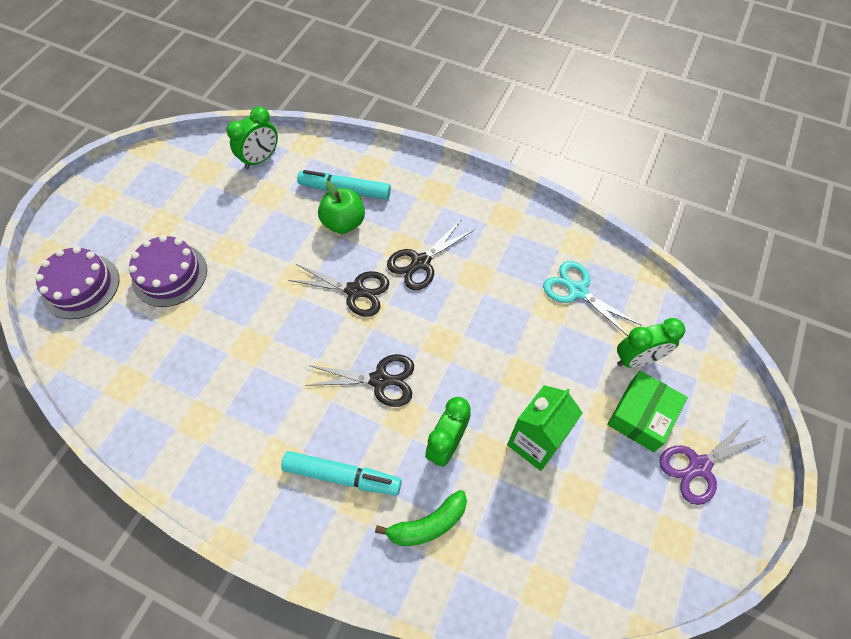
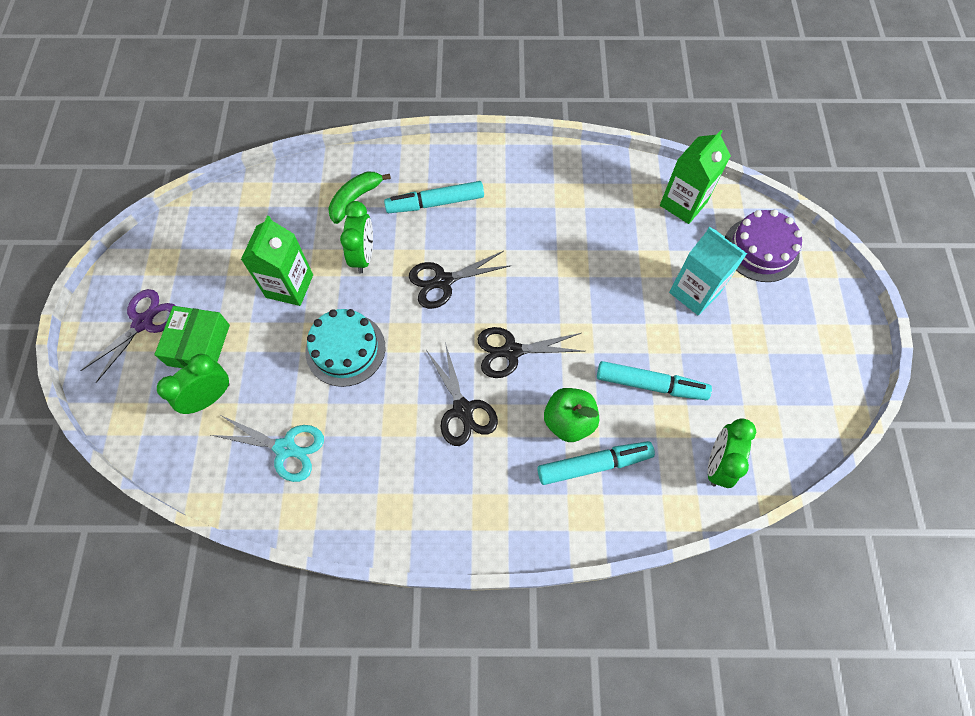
camera: 155 degrees right, 5 degrees up
purple cake [129,235,207,307] -> turquoise carton [669,227,747,315]
black scissors [387,219,475,290] -> black scissors turned 135 degrees clockwise [426,342,498,446]
none -> turquoise cake [305,309,385,387]
none -> turquoise marker [597,361,712,400]
none -> green carton [660,130,731,224]

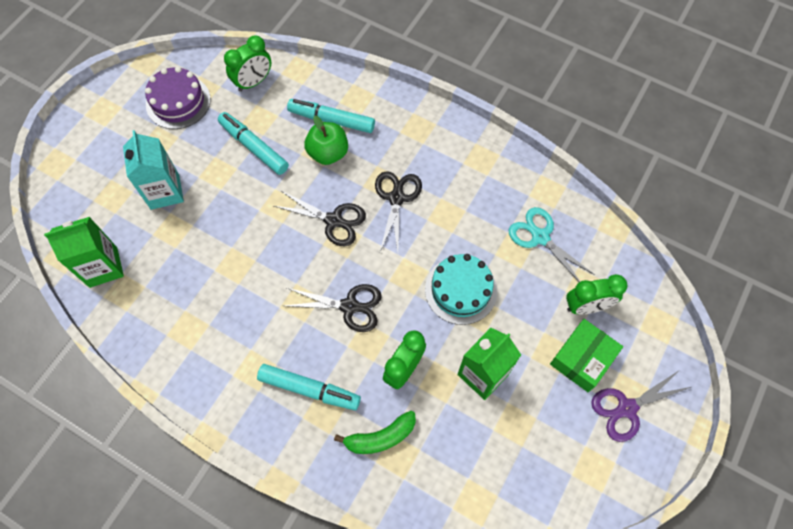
camera: 150 degrees left, 0 degrees up
purple cake [726,209,802,282] -> purple cake moved to [145,66,211,129]

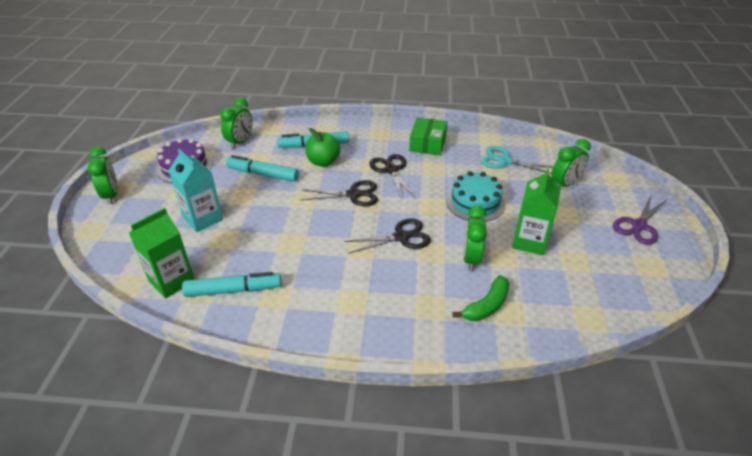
camera: 25 degrees left, 25 degrees down
turquoise marker [257,364,361,410] -> turquoise marker moved to [182,272,281,297]
green box [550,319,623,392] -> green box moved to [409,117,447,155]
none -> green clock [88,147,118,204]

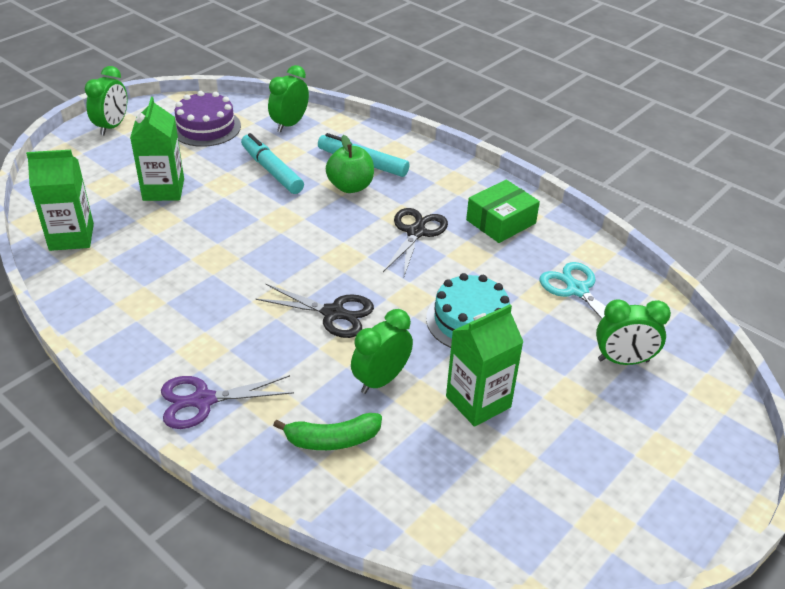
camera: 35 degrees right, 0 degrees up
turquoise carton [168,149,223,232] -> green carton [130,97,184,201]
turquoise marker [182,272,281,297] -> none
green clock [220,98,253,149] -> green clock turned 150 degrees clockwise [268,65,309,132]
black scissors [301,180,378,206] -> none
purple scissors [613,196,666,245] -> purple scissors moved to [161,375,294,429]

